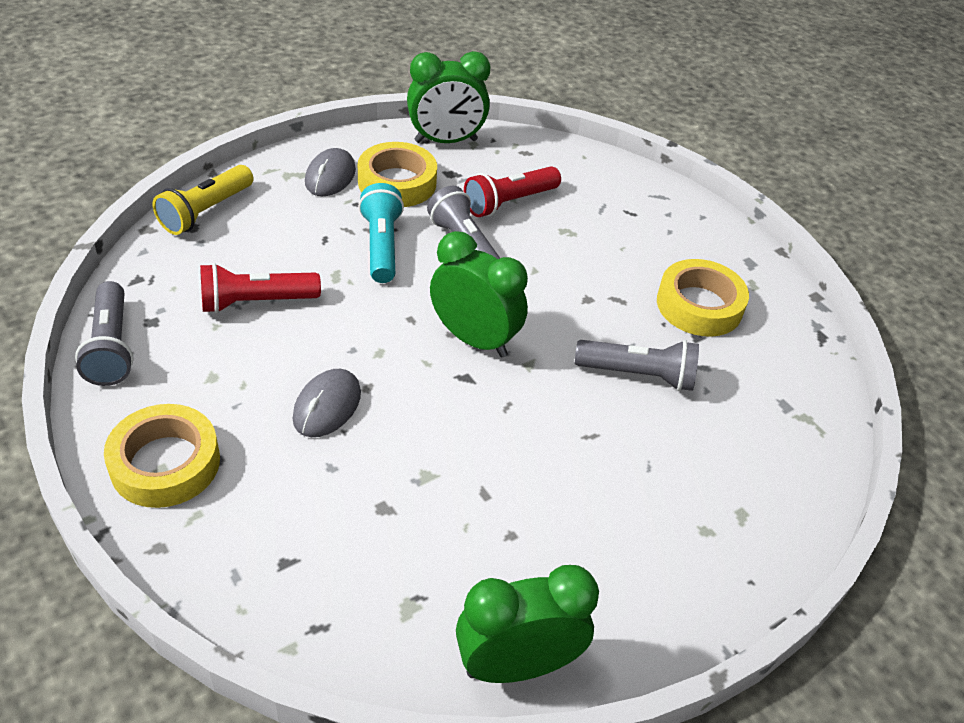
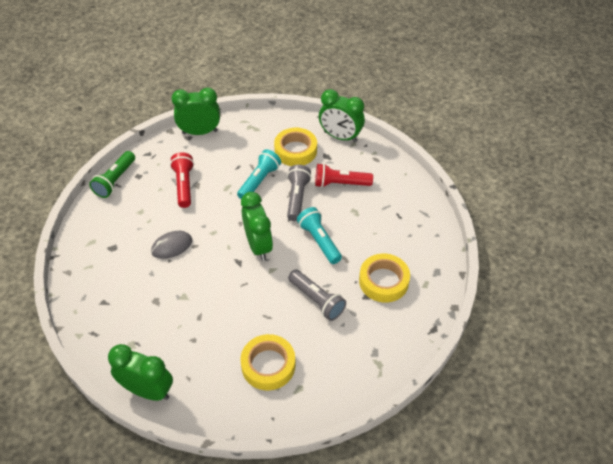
camera: 40 degrees right, 5 degrees up
grey flashlight [75,281,134,386] -> green flashlight [89,151,135,198]
yellow tape [104,404,220,508] -> yellow tape moved to [240,334,296,391]
yellow flashlight [153,165,254,235] -> green clock [172,88,220,135]
red flashlight [200,263,321,313] -> red flashlight turned 60 degrees clockwise [170,152,194,208]
grey mouse [305,148,356,196] -> none
none -> turquoise flashlight [297,207,342,264]

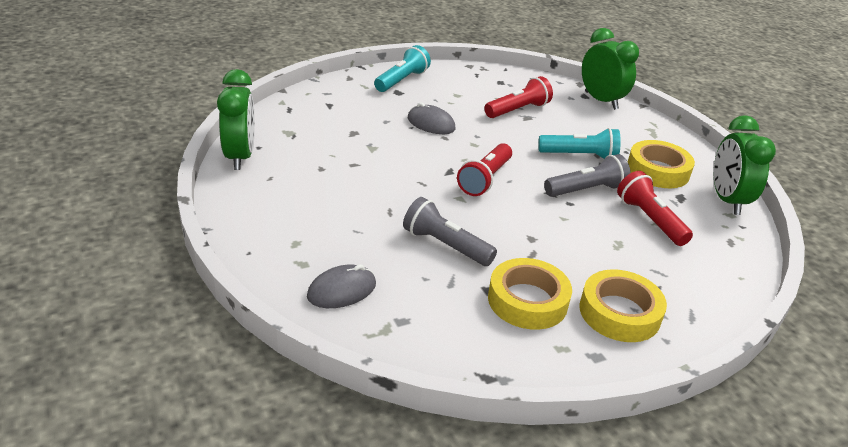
camera: 60 degrees right, 15 degrees down
green flashlight [89,151,135,198] -> none
yellow tape [240,334,296,391] -> yellow tape moved to [580,269,667,342]
green clock [241,192,273,261] -> red flashlight [457,143,512,196]
grey flashlight [288,270,346,321] -> grey flashlight turned 105 degrees clockwise [403,197,497,266]
turquoise flashlight [297,207,342,264] -> turquoise flashlight moved to [374,45,431,92]
none -> grey mouse [307,264,376,308]

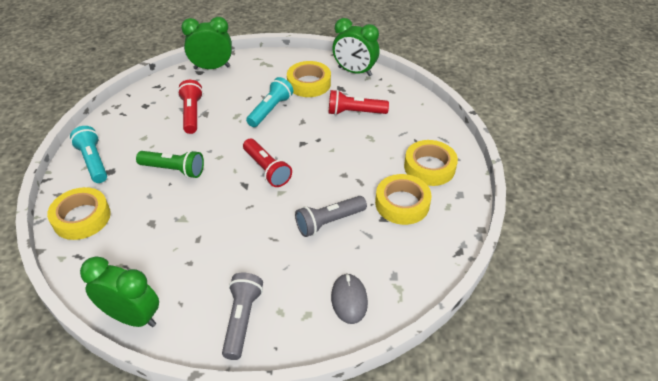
camera: 60 degrees left, 10 degrees up
grey mouse [408,102,455,134] -> green flashlight [136,150,204,178]
grey flashlight [544,154,631,197] -> grey flashlight moved to [222,273,263,360]
none -> yellow tape [47,187,111,240]

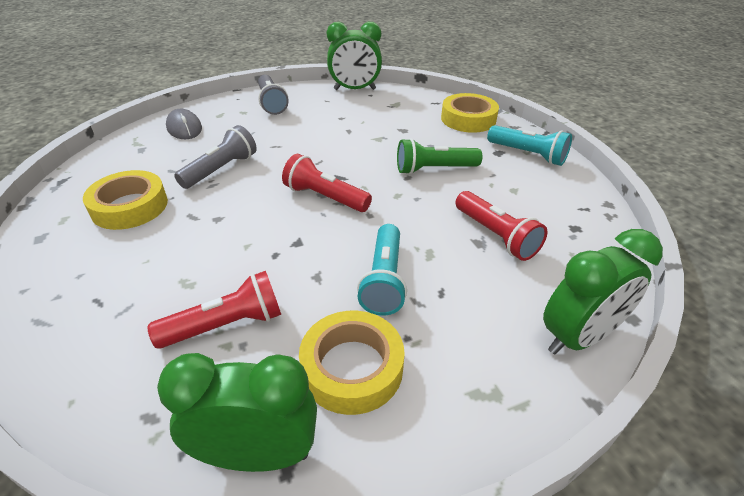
camera: 155 degrees right, 5 degrees down
yellow tape [404,140,458,186] -> none

